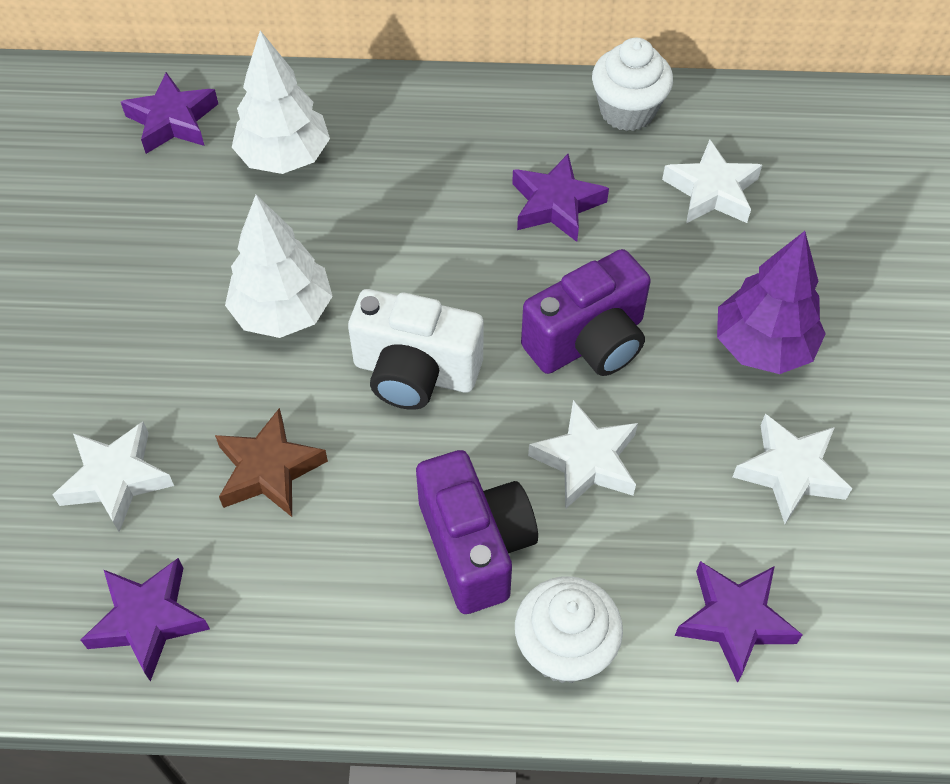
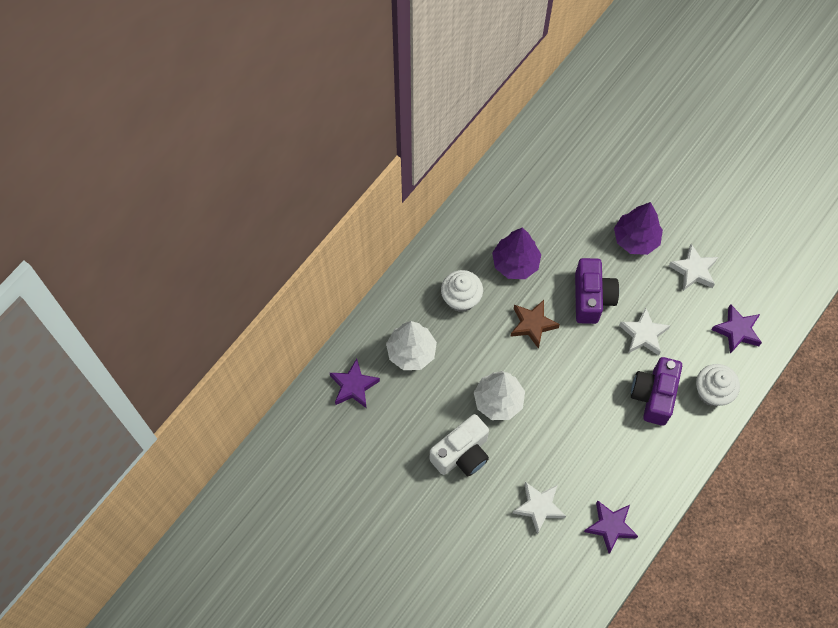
camera: 55 degrees left, 10 degrees up
brown star [215,408,328,517] -> brown star moved to [510,300,560,349]
white camera [348,289,484,410] -> white camera moved to [430,414,489,476]
purple camera [416,450,538,614] -> purple camera turned 90 degrees counterclockwise [631,357,682,426]
purple star [512,154,609,242] -> purple tree [492,228,541,279]
white cupcake [592,38,673,131] -> white cupcake moved to [441,270,483,312]
white star [662,140,762,224] -> none

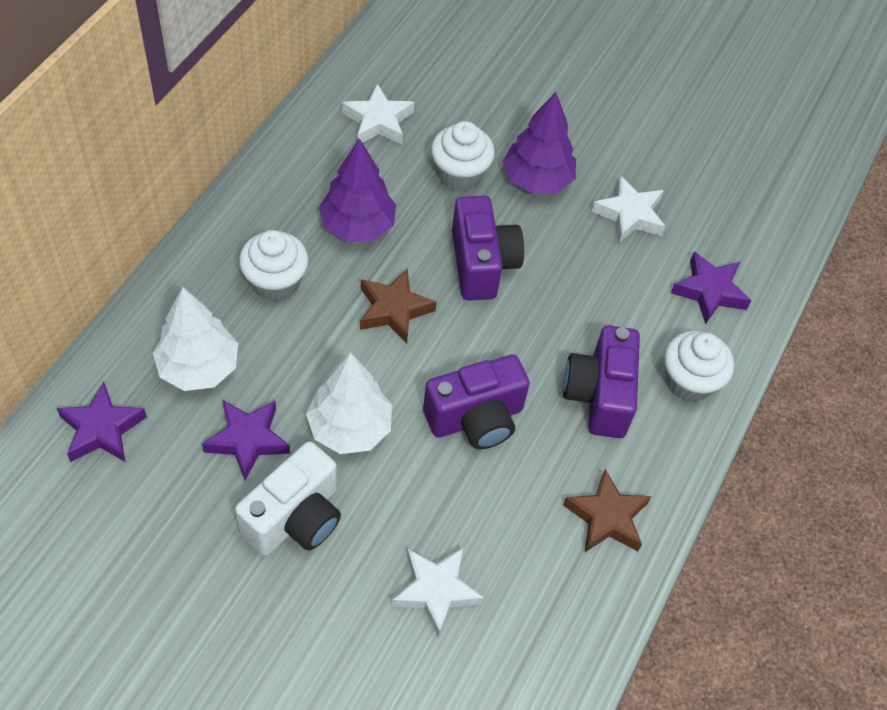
camera: 15 degrees left, 10 degrees down
purple star [584,501,638,553] -> purple star moved to [202,400,290,480]
white star [619,307,670,355] -> white star moved to [342,83,414,144]
none -> purple camera [423,355,530,449]
none -> white cupcake [431,121,495,191]
none -> brown star [563,469,651,552]

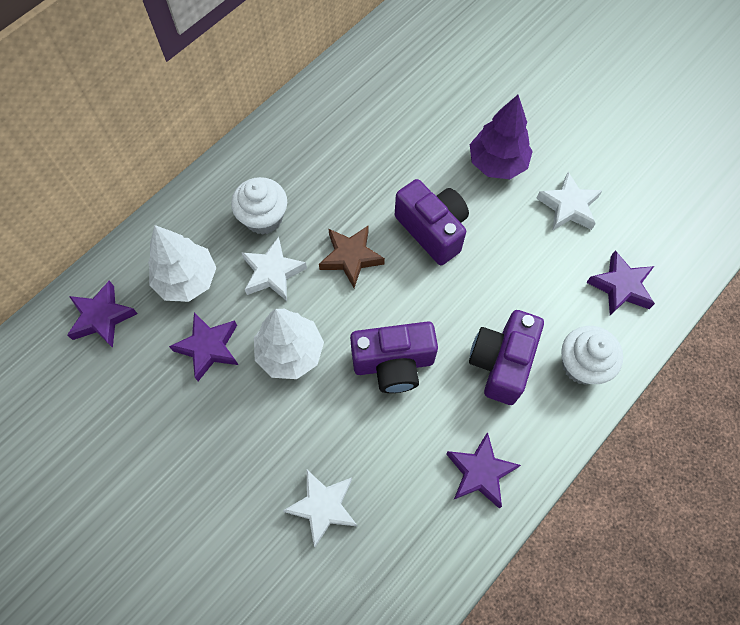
camera: 20 degrees right, 10 degrees up
white camera [235,441,341,556] -> none
purple tree [319,139,396,242] -> none
white star [342,83,414,144] -> white star moved to [242,236,307,301]
white cupcake [431,121,495,191] -> none
purple camera [452,196,524,301] -> purple camera turned 45 degrees counterclockwise [395,179,469,265]
brown star [563,469,651,552] -> purple star [446,432,521,508]

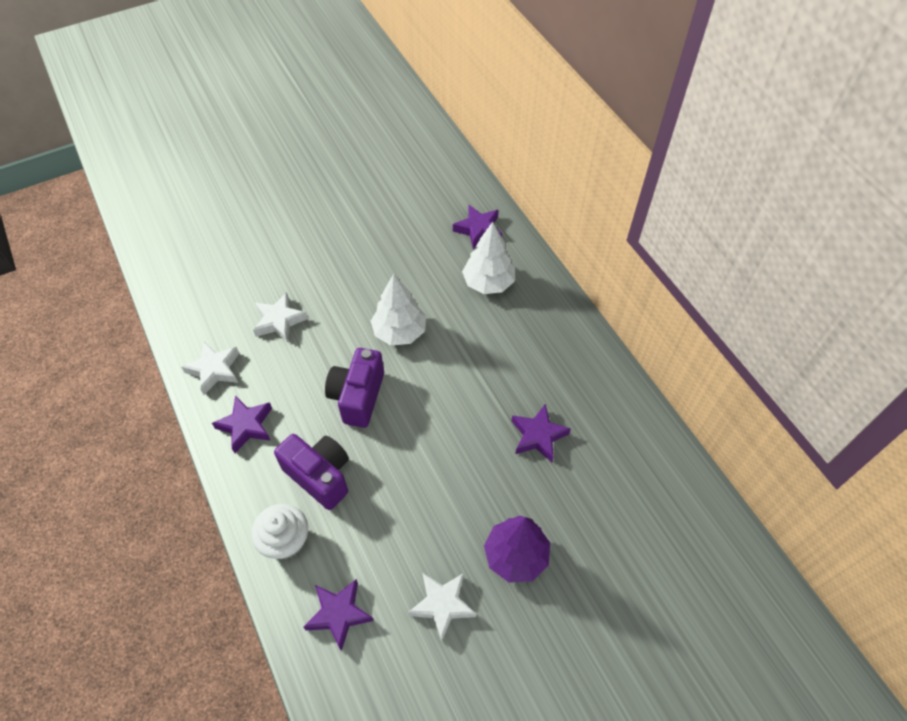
camera: 110 degrees right, 10 degrees down
purple star [169,312,238,381] -> purple star moved to [511,404,571,462]
white cupcake [231,177,287,235] -> none
white star [242,236,307,301] -> white star moved to [182,342,239,395]
brown star [319,226,385,288] -> none
purple camera [395,179,469,265] -> none

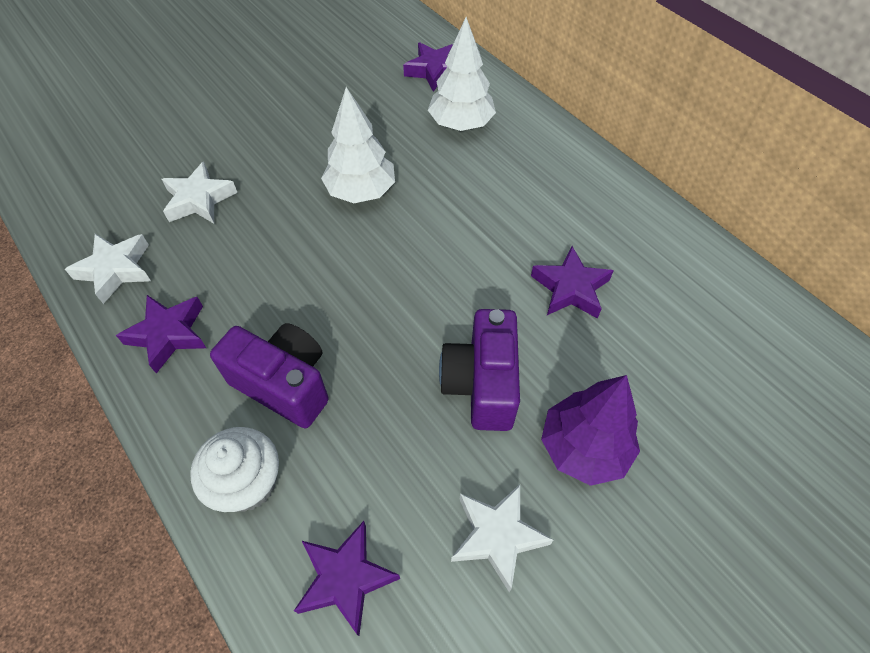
camera: 10 degrees left, 0 degrees up
purple camera [325,348,384,428] -> purple camera moved to [439,309,520,431]

